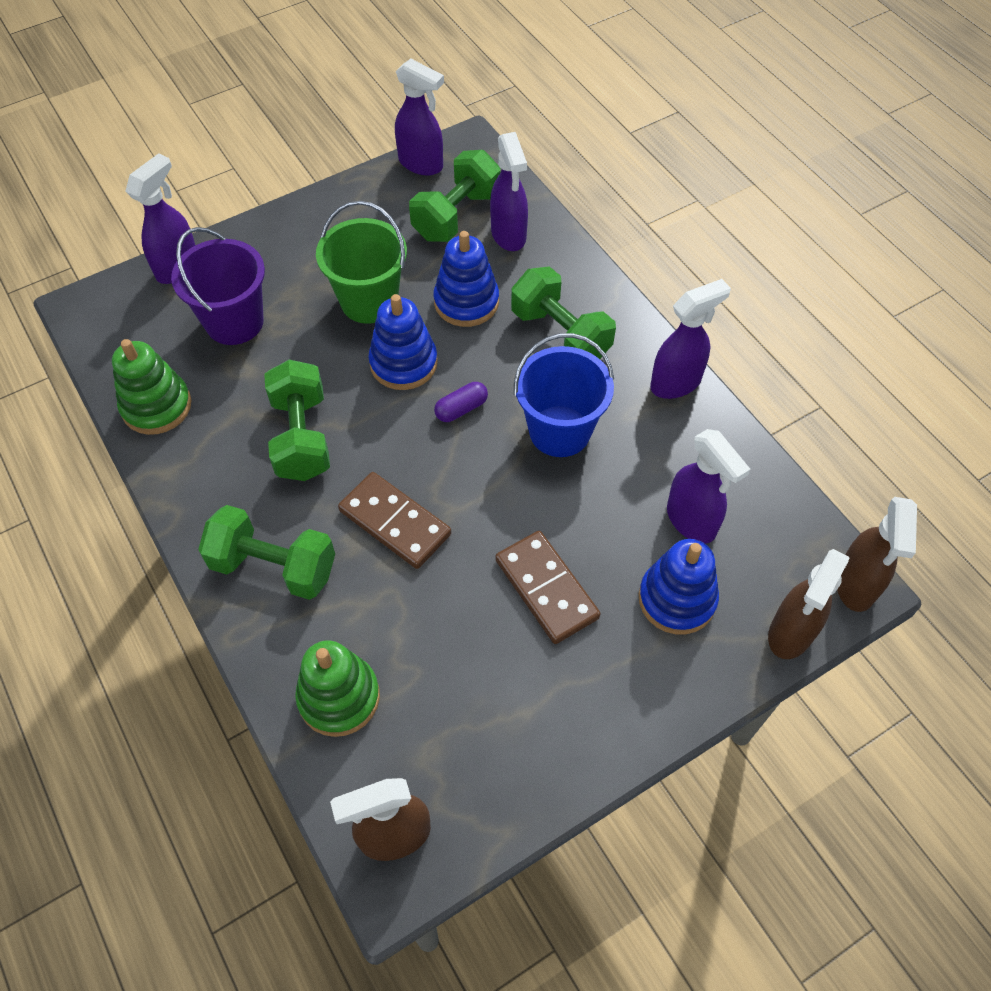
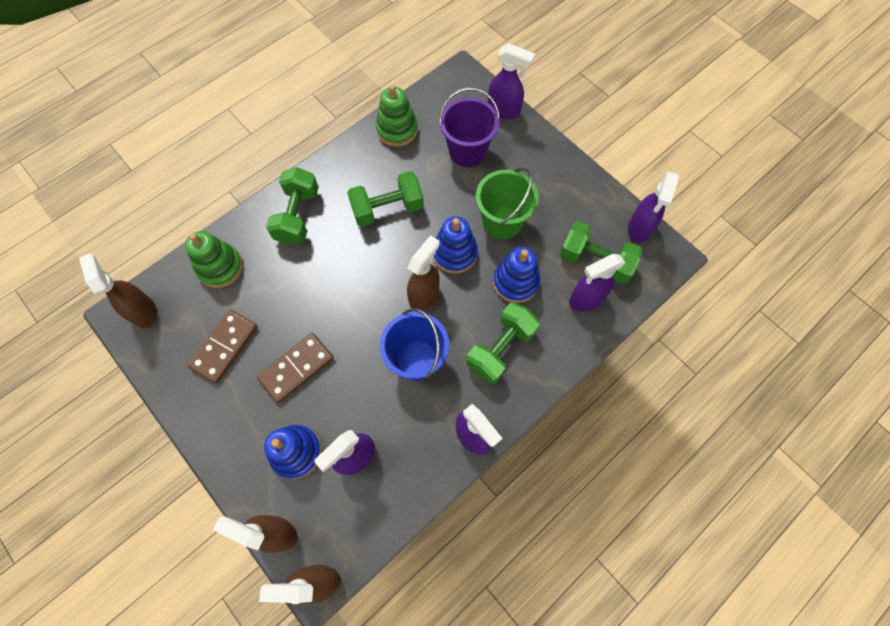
camera: 80 degrees right, 10 degrees up
brown domino [338,472,451,569] -> brown domino moved to [187,310,258,384]
purple capsule [434,382,488,422] -> brown spray bottle [407,235,440,310]

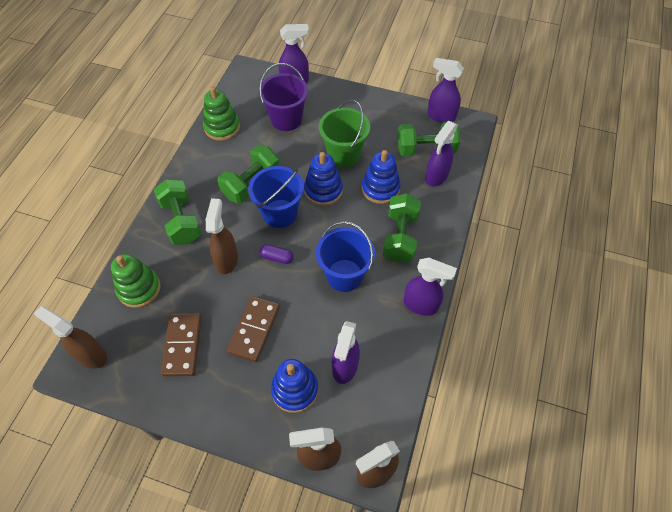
camera: 30 degrees left, 10 degrees down
brown spray bottle [407,235,440,310] -> brown spray bottle moved to [206,198,238,274]
purple spray bottle [628,172,679,243] -> purple spray bottle turned 120 degrees clockwise [427,58,464,123]
none -> blue bucket [249,166,304,228]
none -> purple capsule [260,244,294,264]

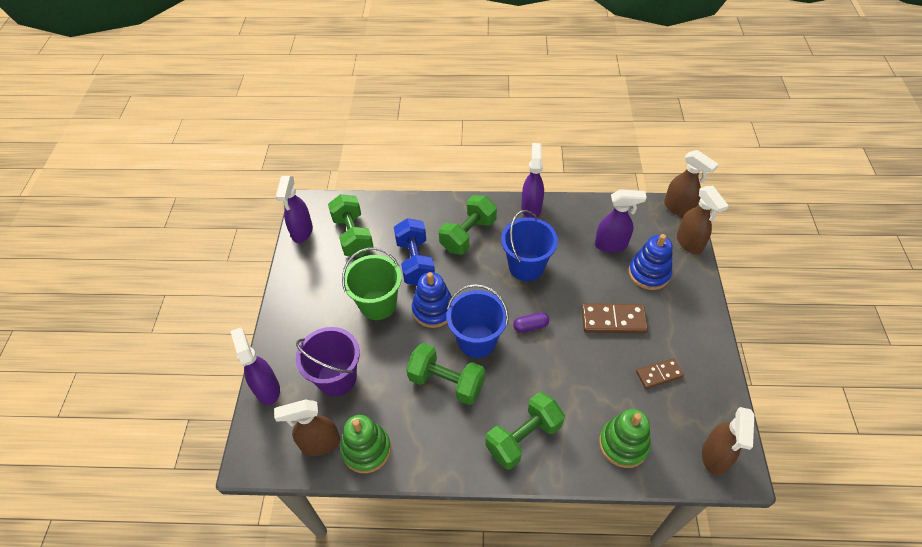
camera: 105 degrees left, 5 degrees down
brown domino [161,313,202,376] -> brown domino [636,358,684,389], size x0.64
brown spray bottle [206,198,238,274] -> brown spray bottle moved to [274,399,340,456]
purple capsule [260,244,294,264] -> purple capsule turned 75 degrees clockwise [513,312,549,333]
blue stacking toy [362,150,401,204] -> blue dumbbell [394,218,435,285]
green dumbbell [383,193,421,263] -> green dumbbell turned 45 degrees counterclockwise [439,195,497,255]
purple spray bottle [425,121,458,187] -> none

